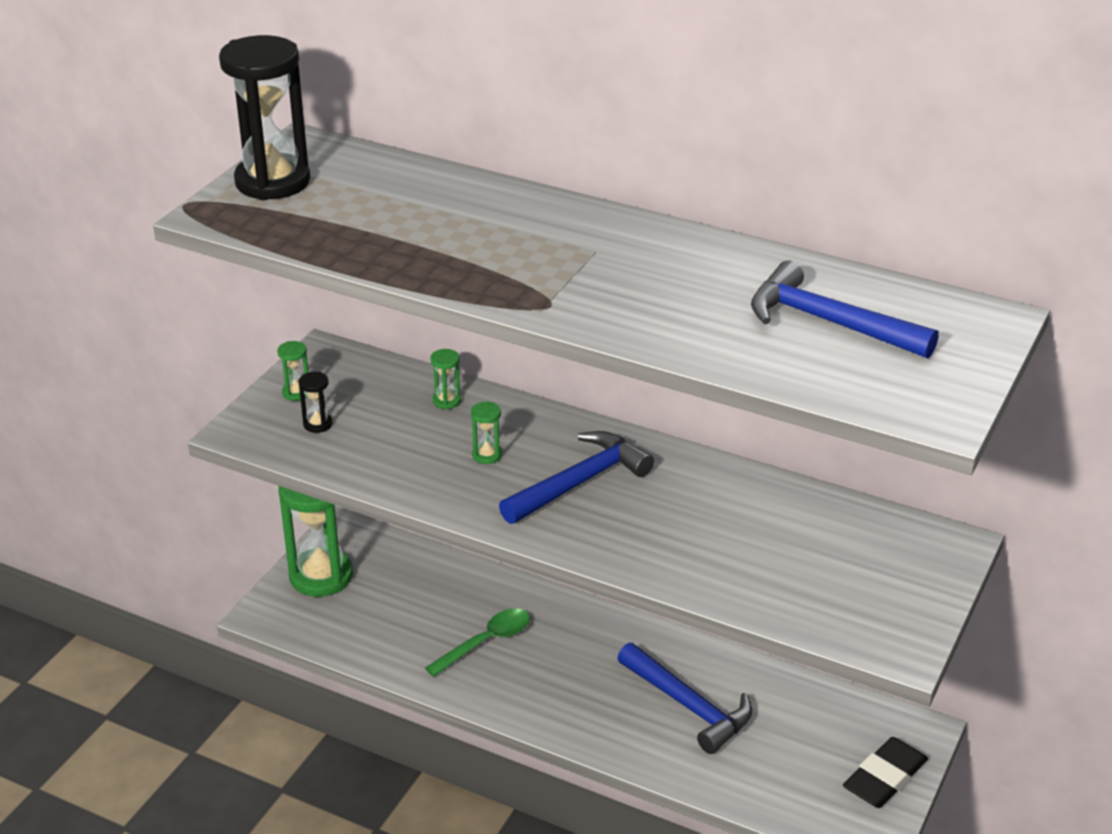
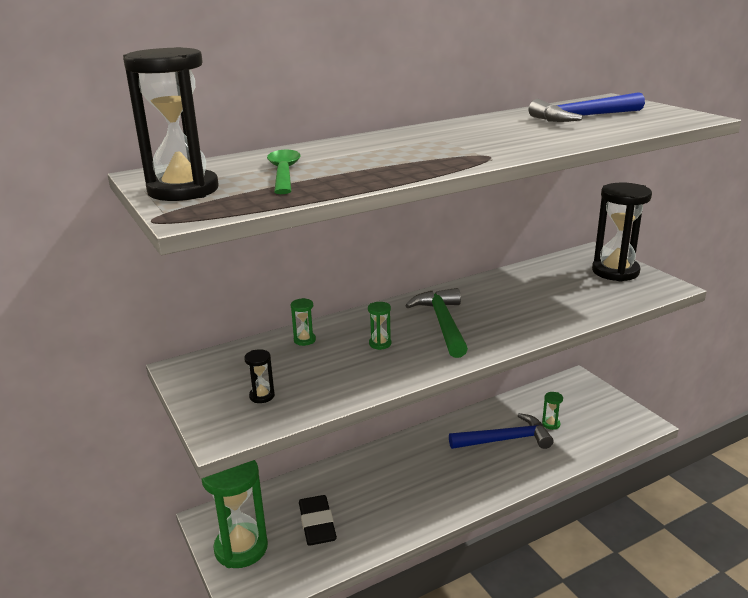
camera: 55 degrees left, 10 degrees down
green hourglass [277,341,309,401] -> green hourglass moved to [542,392,563,430]
green spoon [425,608,530,677] -> green spoon moved to [267,150,301,194]
blue hammer [499,431,654,524] -> green hammer [405,288,468,358]
black eraser [843,737,928,808] -> black eraser moved to [299,495,337,546]
none -> black hourglass [592,182,652,282]

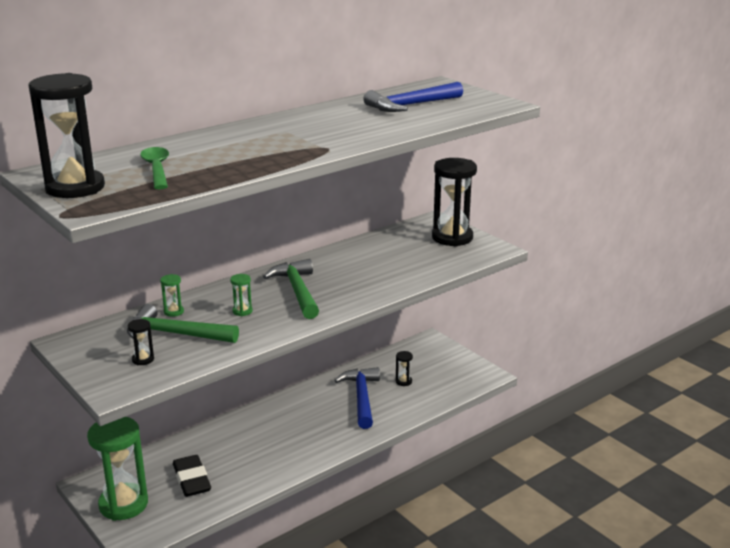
camera: 10 degrees left, 0 degrees up
blue hammer [449,413,554,449] -> blue hammer turned 75 degrees counterclockwise [334,367,380,429]
green hourglass [542,392,563,430] -> black hourglass [396,351,413,386]
none -> green hammer [127,304,239,343]

